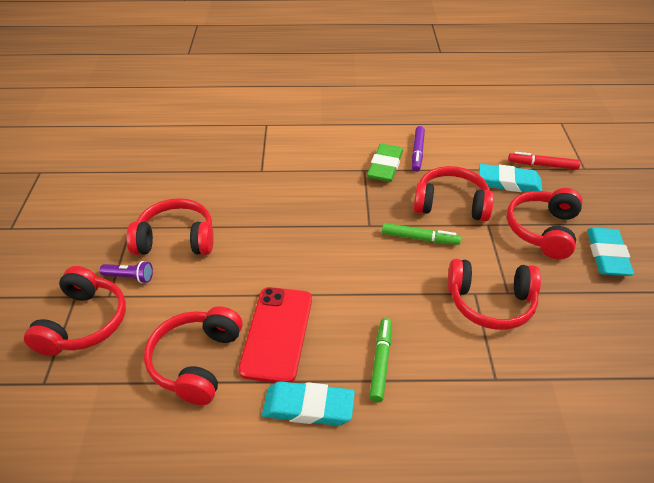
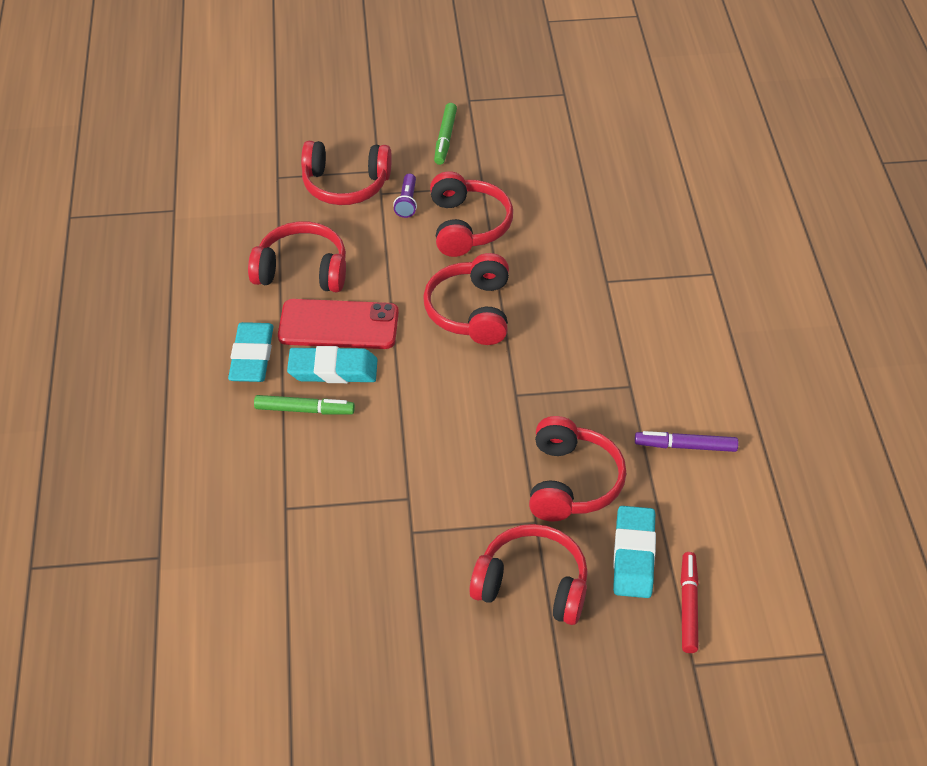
camera: 85 degrees right, 5 degrees up
green eraser [367,144,403,182] -> none
green marker [382,223,461,245] -> green marker moved to [434,103,457,165]
red headphones [448,259,541,330] -> red headphones moved to [423,253,509,345]
turquoise eraser [587,228,634,276] -> turquoise eraser moved to [287,346,378,383]

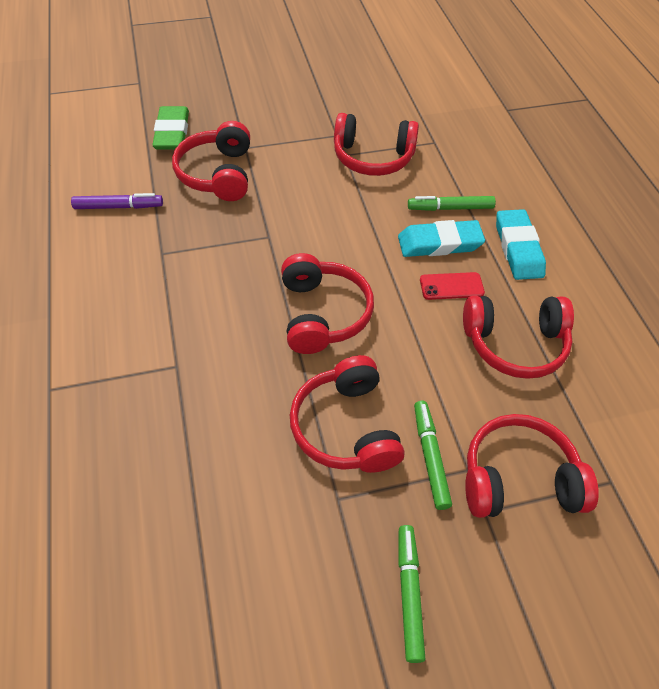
camera: 170 degrees right, 5 degrees up
red phone [278,299,399,349] -> red phone [420,272,485,300], size x0.53
purple flashlight [393,174,417,218] -> green marker [414,401,452,510]
red headphones [469,524,588,625] -> red headphones moved to [334,113,419,176]
turquoise eraser [613,506,656,598] -> green eraser [152,106,189,150]
red marker [681,552,699,653] -> none

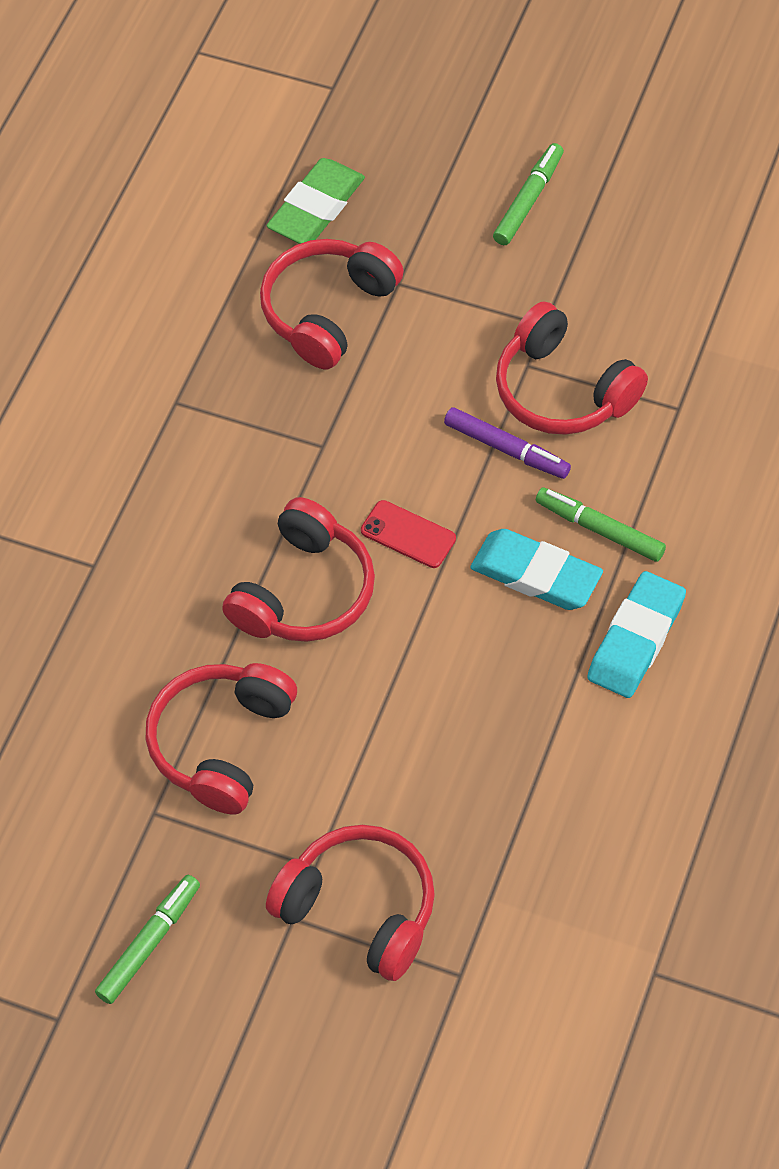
camera: 40 degrees right, 5 degrees up
purple marker [71,193,163,209] -> purple marker moved to [444,407,571,479]
green marker [414,401,452,510] -> green marker moved to [493,143,564,245]
red phone [420,272,485,300] -> red phone moved to [361,500,456,568]
red headphones [463,296,574,379] -> none

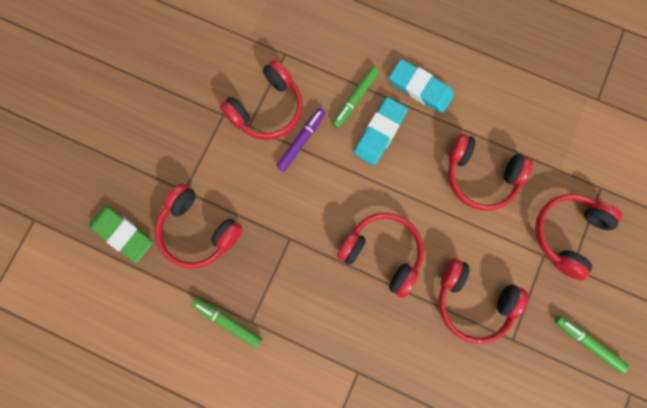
camera: 90 degrees left, 20 degrees up
red phone [361,500,456,568] -> none
green marker [493,143,564,245] -> green marker moved to [191,298,262,348]
none -> red headphones [448,133,533,211]

